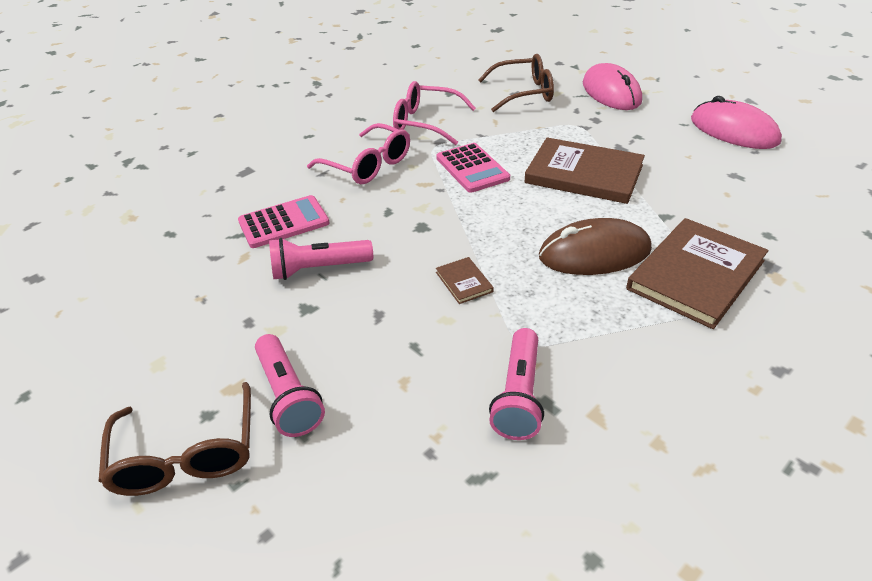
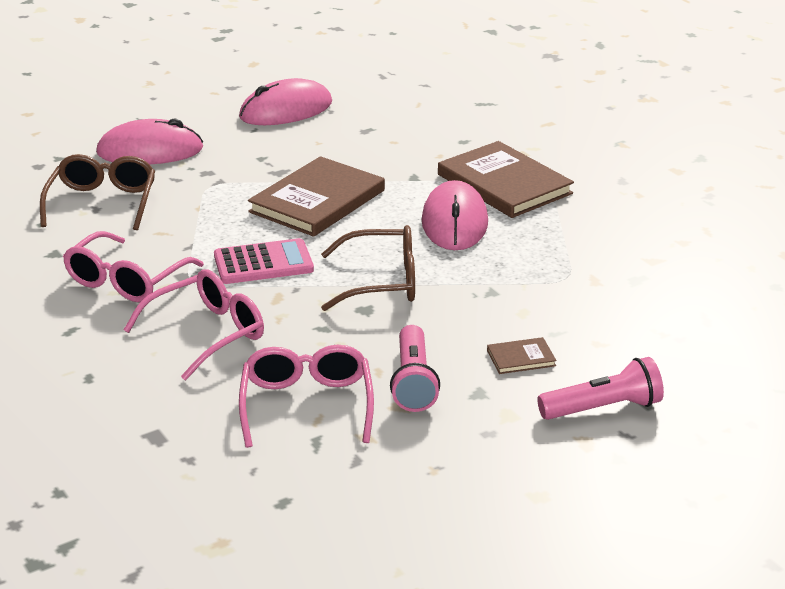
camera: 80 degrees left, 10 degrees down
brown glasses [98,382,251,496] -> brown glasses moved to [321,225,415,311]
pink calculator [238,195,329,248] -> pink glasses [239,345,374,448]
brown book [436,257,494,304] -> brown book moved to [487,337,557,374]
pink flashlight [489,328,544,440] -> none
brown mouse [539,218,652,275] -> pink mouse [422,180,488,250]

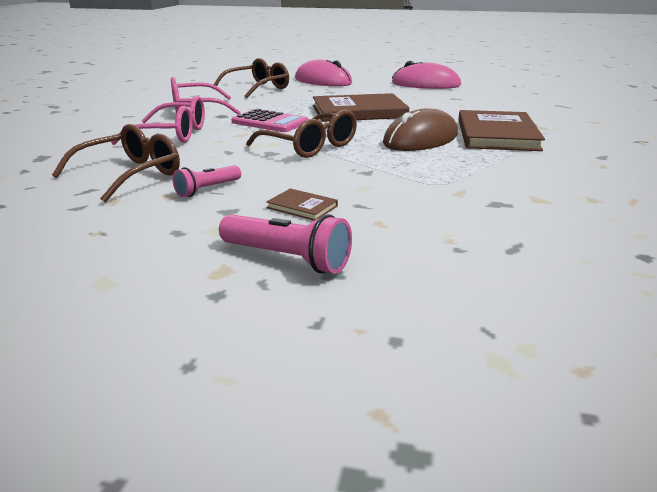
camera: 45 degrees right, 5 degrees down
pink glasses [239,345,374,448] -> brown glasses [52,124,180,203]
pink flashlight [390,325,440,412] -> pink flashlight [173,165,241,197], size x0.66
pink mouse [422,180,488,250] -> brown mouse [383,108,458,151]

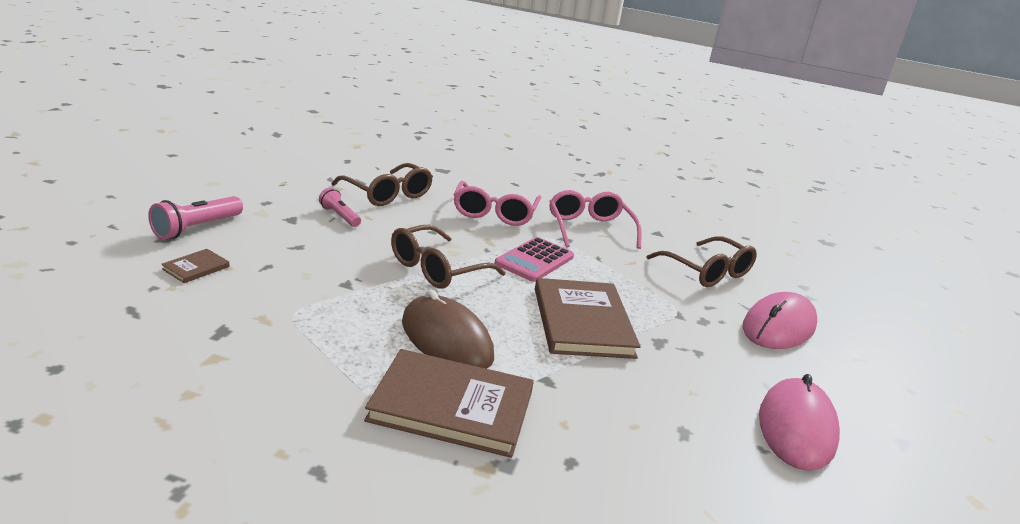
camera: 90 degrees right, 0 degrees up
brown book [266,188,338,221] -> brown book moved to [161,249,229,283]

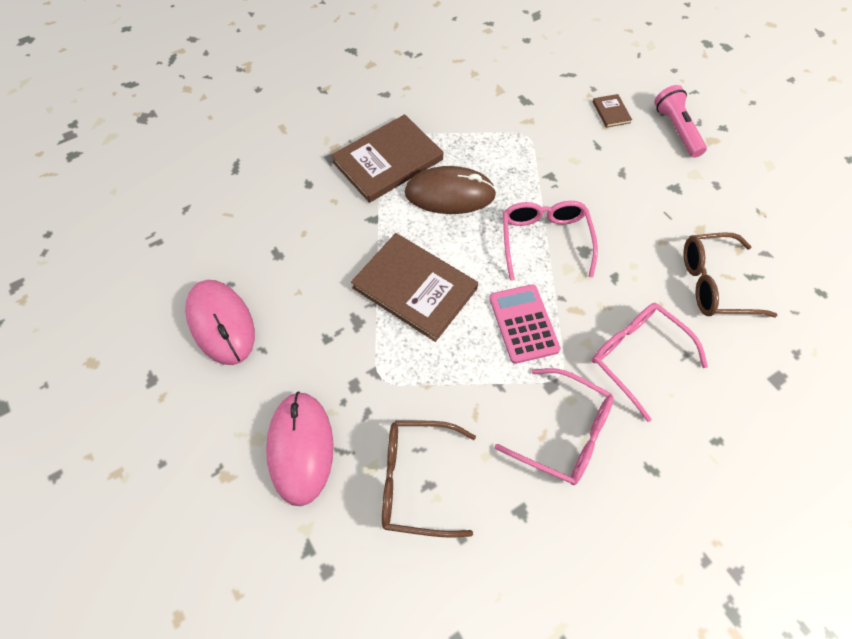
camera: 135 degrees right, 35 degrees up
pink flashlight [319,187,361,227] -> none
brown glasses [391,225,505,289] -> pink glasses [503,201,598,280]

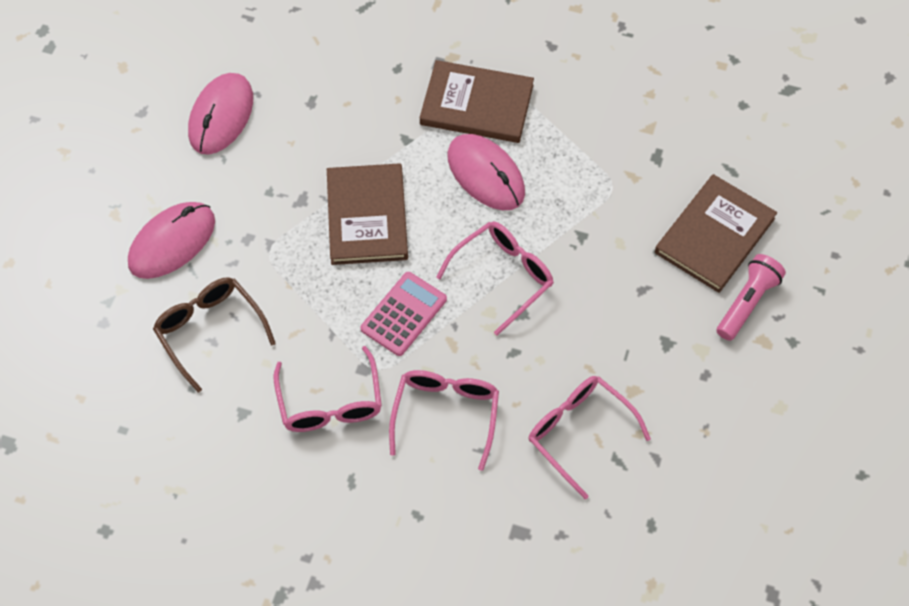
camera: 50 degrees right, 0 degrees up
brown mouse [404,166,497,214] -> pink mouse [447,134,525,210]
brown book [593,94,632,128] -> brown book [655,174,777,293], size x2.32
brown glasses [683,232,778,318] -> pink glasses [528,376,651,499]

